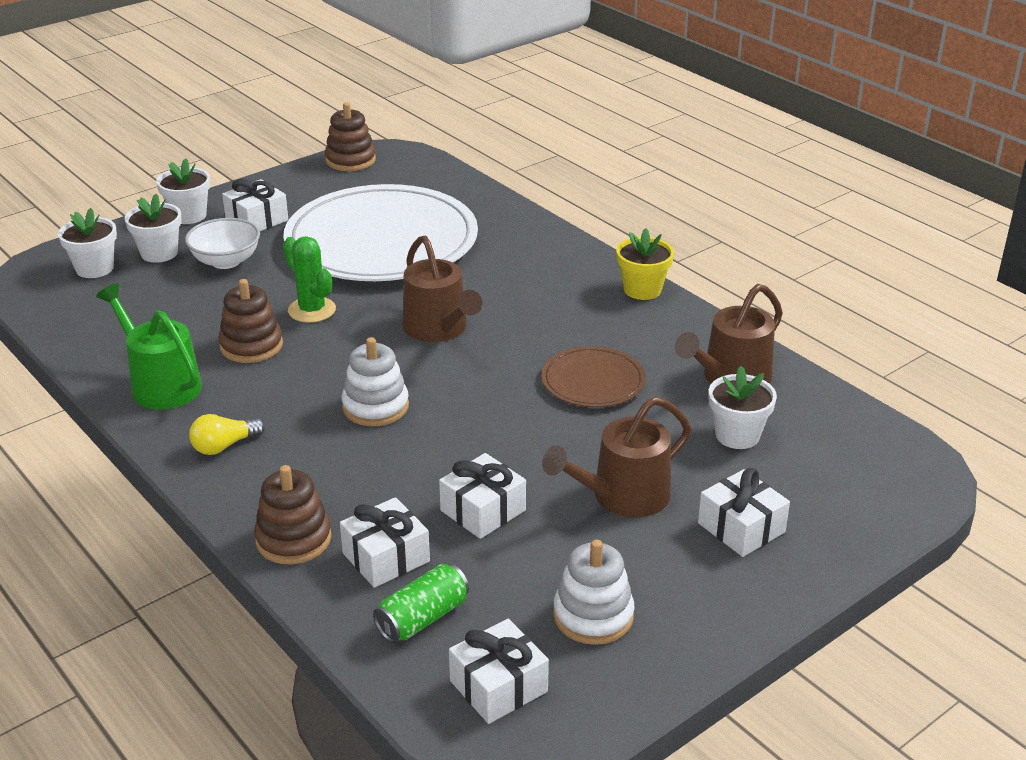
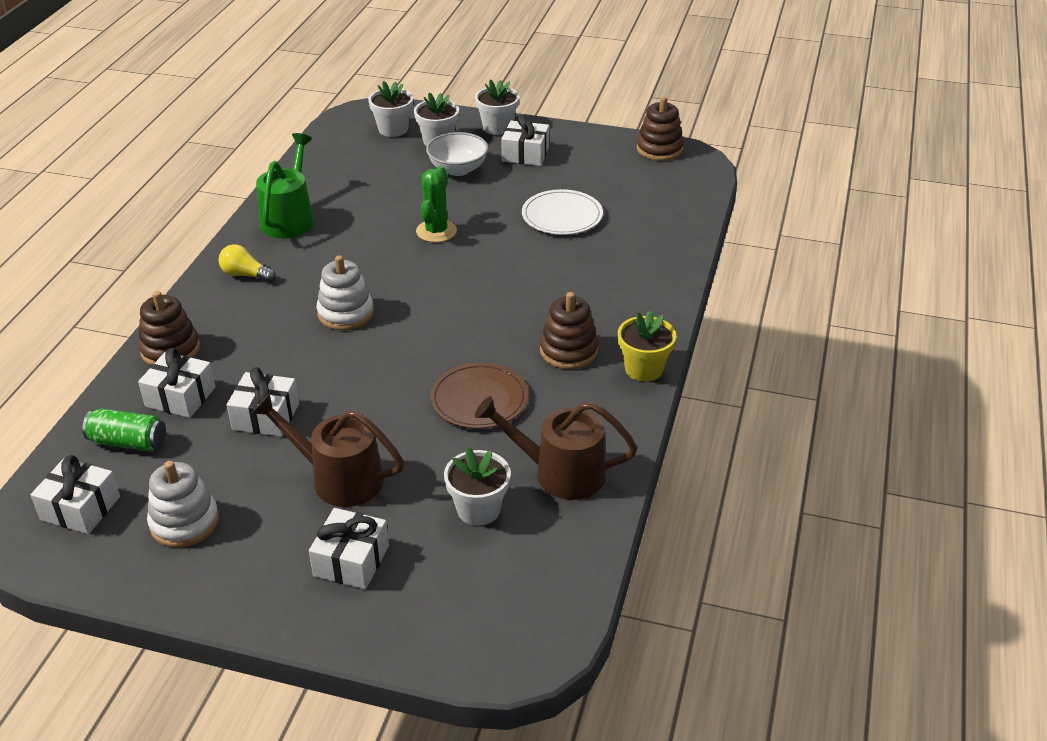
camera: 55 degrees right, 5 degrees up
brown stacking toy [218,279,283,363] -> brown stacking toy moved to [540,292,599,369]
white plate [283,184,478,281] -> white plate [522,189,603,235], size x0.46
brown watering can [403,236,482,342] -> none

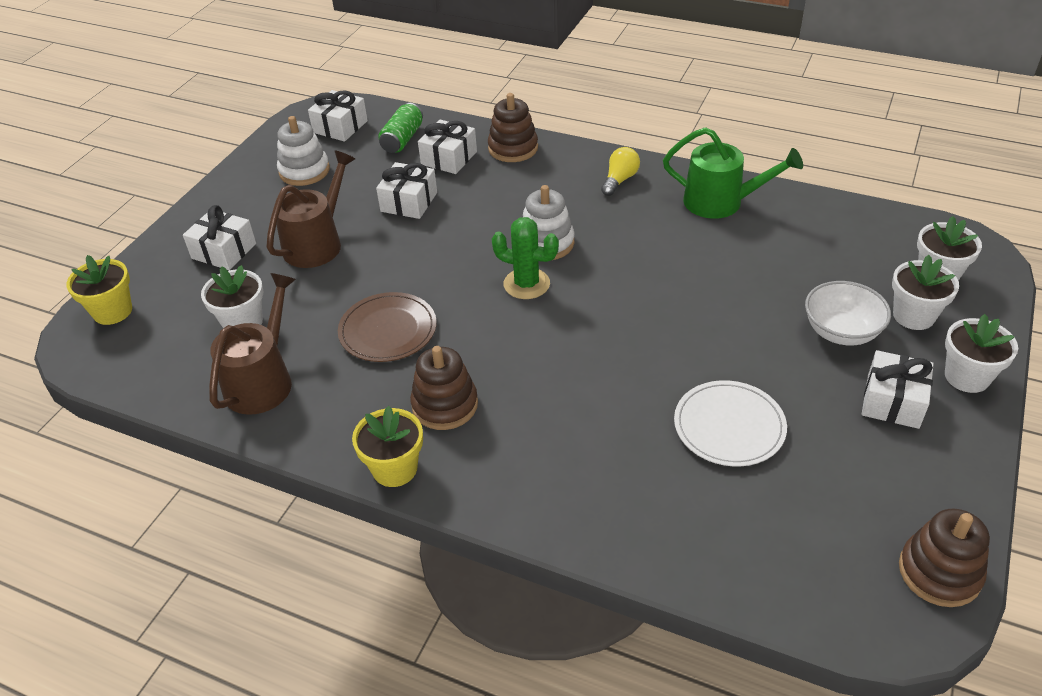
camera: 100 degrees right, 5 degrees up
green cactus [416,166,457,243] -> green cactus moved to [492,217,559,299]
none -> yellow flower pot [66,255,132,325]

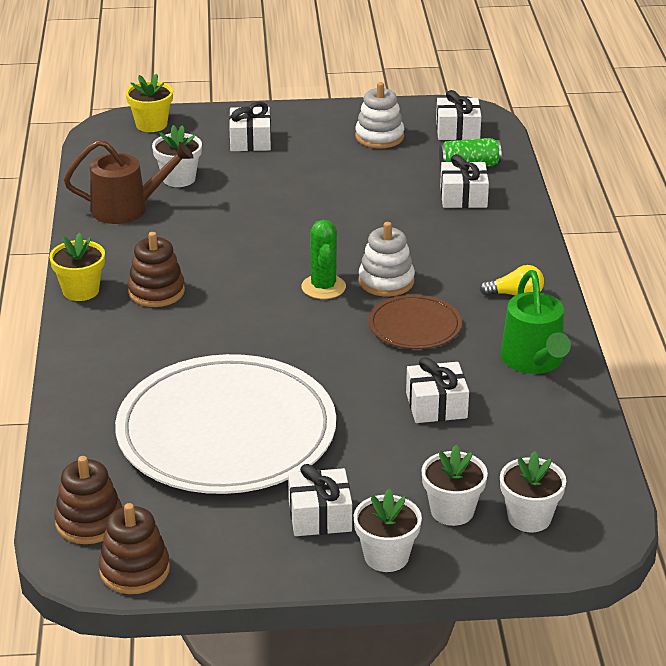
camera: 60 degrees right, 10 degrees down
brown watering can [266,150,355,268] -> none
brown plate [338,292,437,362] -> brown plate moved to [368,295,462,349]
white gift [376,162,437,219] -> white gift moved to [406,357,469,423]
brown stacking toy [488,93,538,162] -> brown stacking toy moved to [54,456,122,544]
white plate [674,380,787,466] -> white plate [115,354,336,494], size x2.16
white bowl [805,281,891,345] -> none

